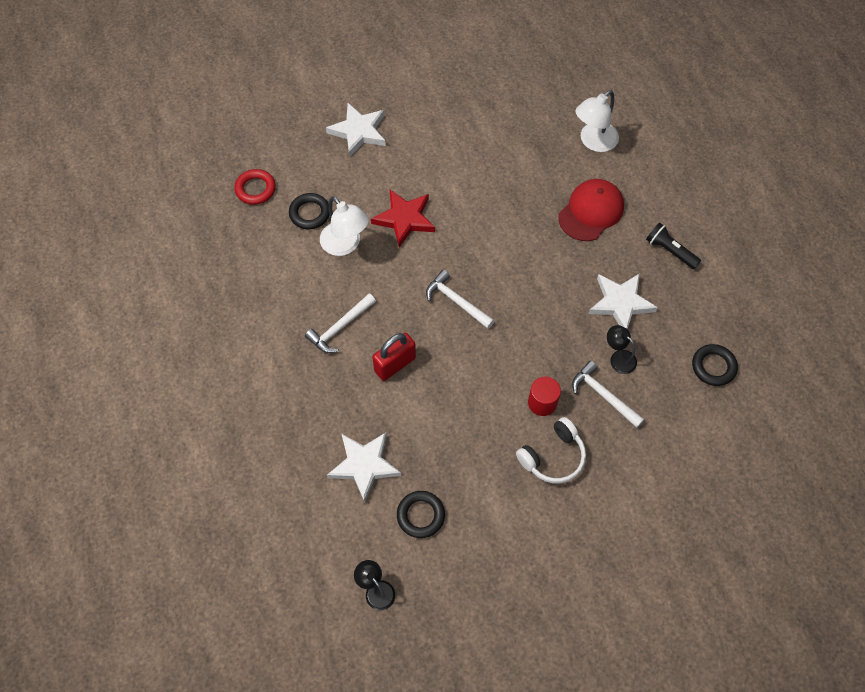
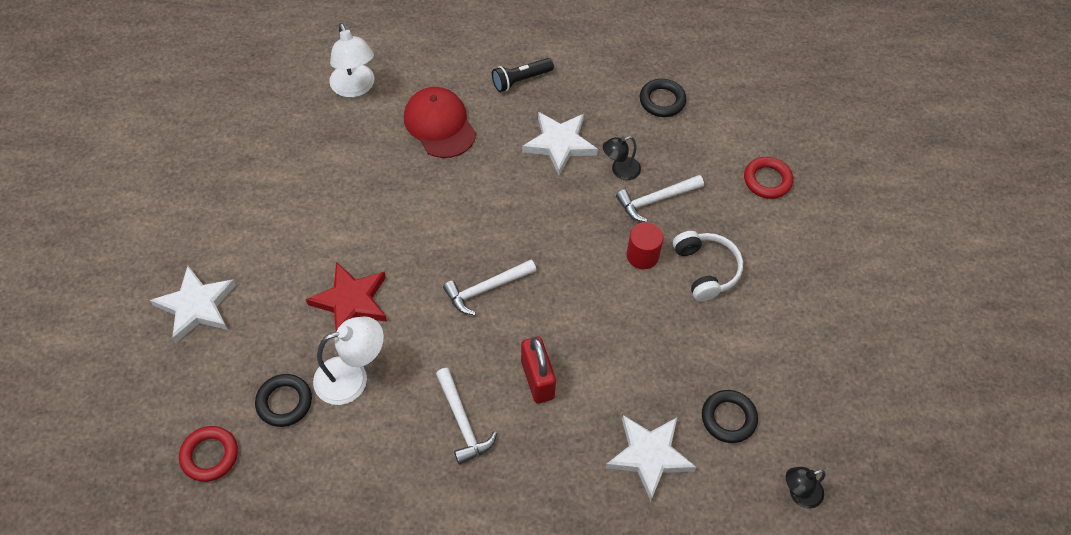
camera: 70 degrees left, 5 degrees down
none -> red ring [744,157,793,199]

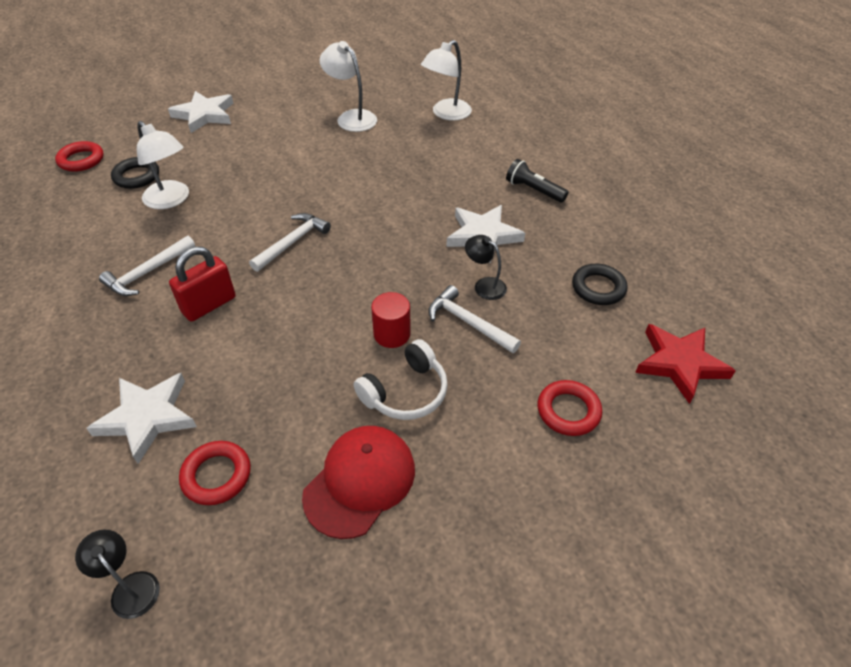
camera: 65 degrees right, 10 degrees down
red star [306,262,387,331] -> red star moved to [635,324,736,404]
red cap [404,87,476,158] -> red cap moved to [302,426,415,539]
white hammer [443,260,536,315] -> white hammer turned 90 degrees clockwise [249,213,331,272]
black ring [702,390,758,443] -> red ring [179,441,251,505]
none -> white lamp [320,41,377,132]

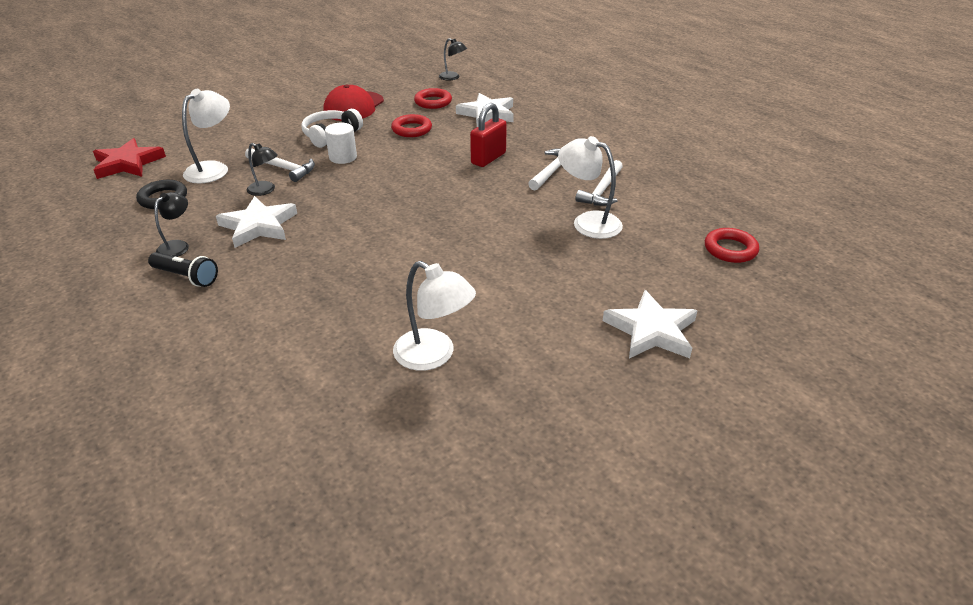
camera: 170 degrees right, 10 degrees down
black ring [111,157,159,189] -> none
white hammer [249,213,331,272] -> white hammer moved to [575,160,623,206]
red cylinder [371,292,411,348] -> white cylinder [325,123,357,164]
white lamp [421,40,472,121] -> white lamp moved to [182,89,230,183]
red ring [537,380,602,436] -> red ring moved to [391,114,432,137]
none -> black lamp [154,192,189,257]

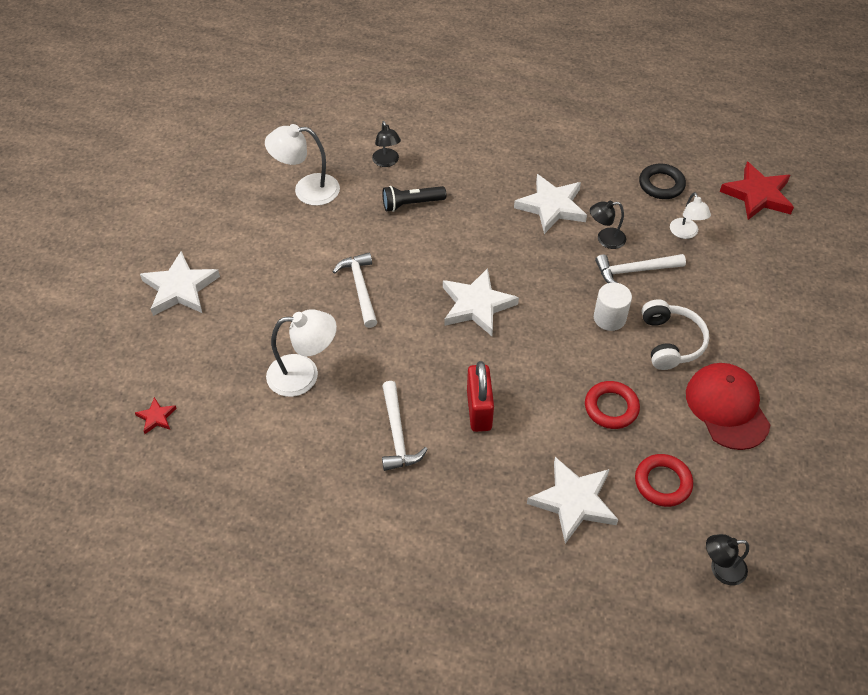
camera: 140 degrees right, 15 degrees up
black flashlight [148,252,218,287] -> black flashlight moved to [382,186,446,212]
black lamp [154,192,189,257] -> black lamp moved to [372,121,401,167]
white lamp [182,89,230,183] -> white lamp [670,192,711,239], size x0.61
white hammer [575,160,623,206] -> white hammer moved to [333,253,377,328]
red ring [705,228,759,263] -> red star [135,397,177,434]
none -> white star [443,268,519,336]

